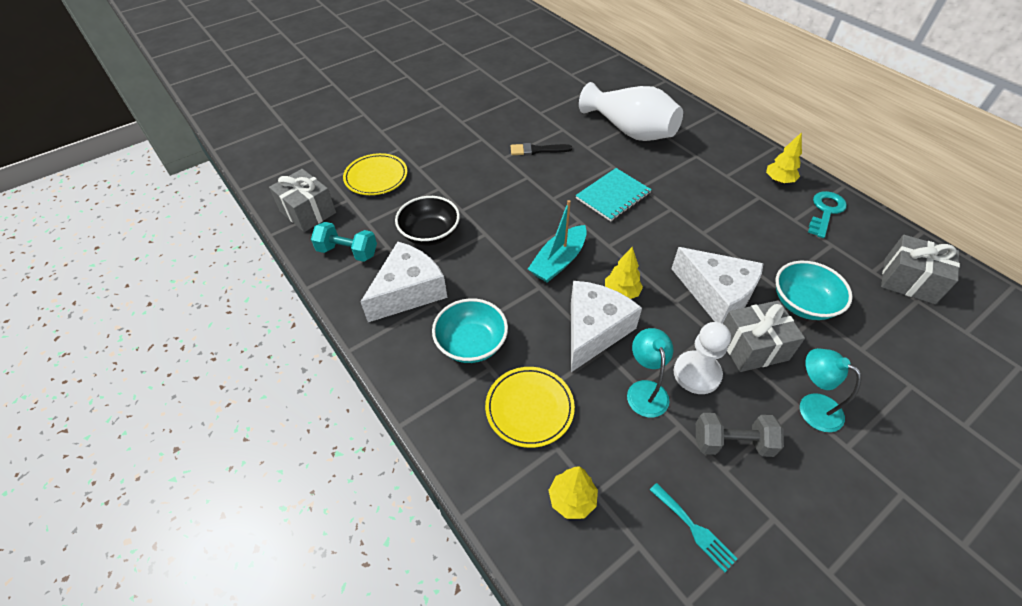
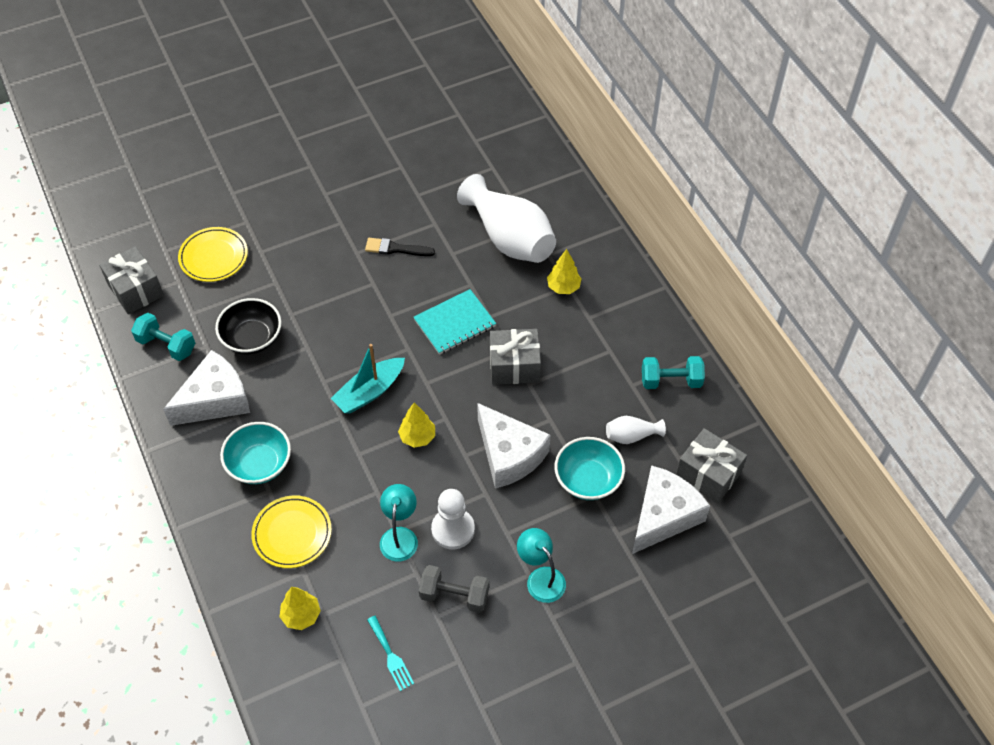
camera: 10 degrees right, 5 degrees up
white cheese [571,281,642,372] -> white cheese moved to [632,465,710,554]
grey gift [723,300,805,372] -> grey gift moved to [490,329,541,385]
yellow tree [766,132,802,183] -> yellow tree moved to [547,249,582,294]
turquoise key [808,191,847,238] -> turquoise dumbbell [642,356,705,389]
none -> white vase [606,416,666,444]

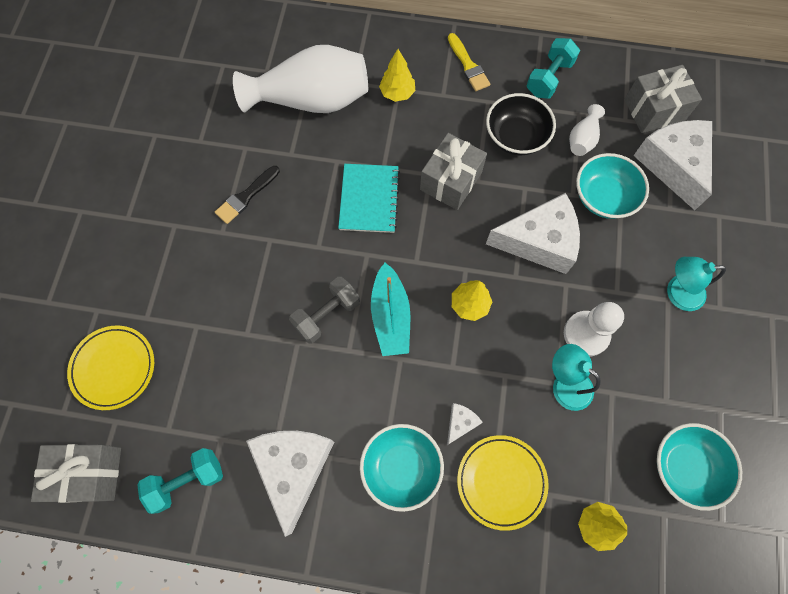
camera: 55 degrees left, 15 degrees up
black bowl [215,298,282,354] -> black bowl moved to [486,93,556,155]
turquoise fork [367,616,414,691] -> turquoise bowl [657,423,742,511]
grey dumbbell [419,565,489,613] -> grey dumbbell moved to [289,277,360,343]
none -> white cheese [447,403,483,445]
none -> yellow brush [448,33,490,91]

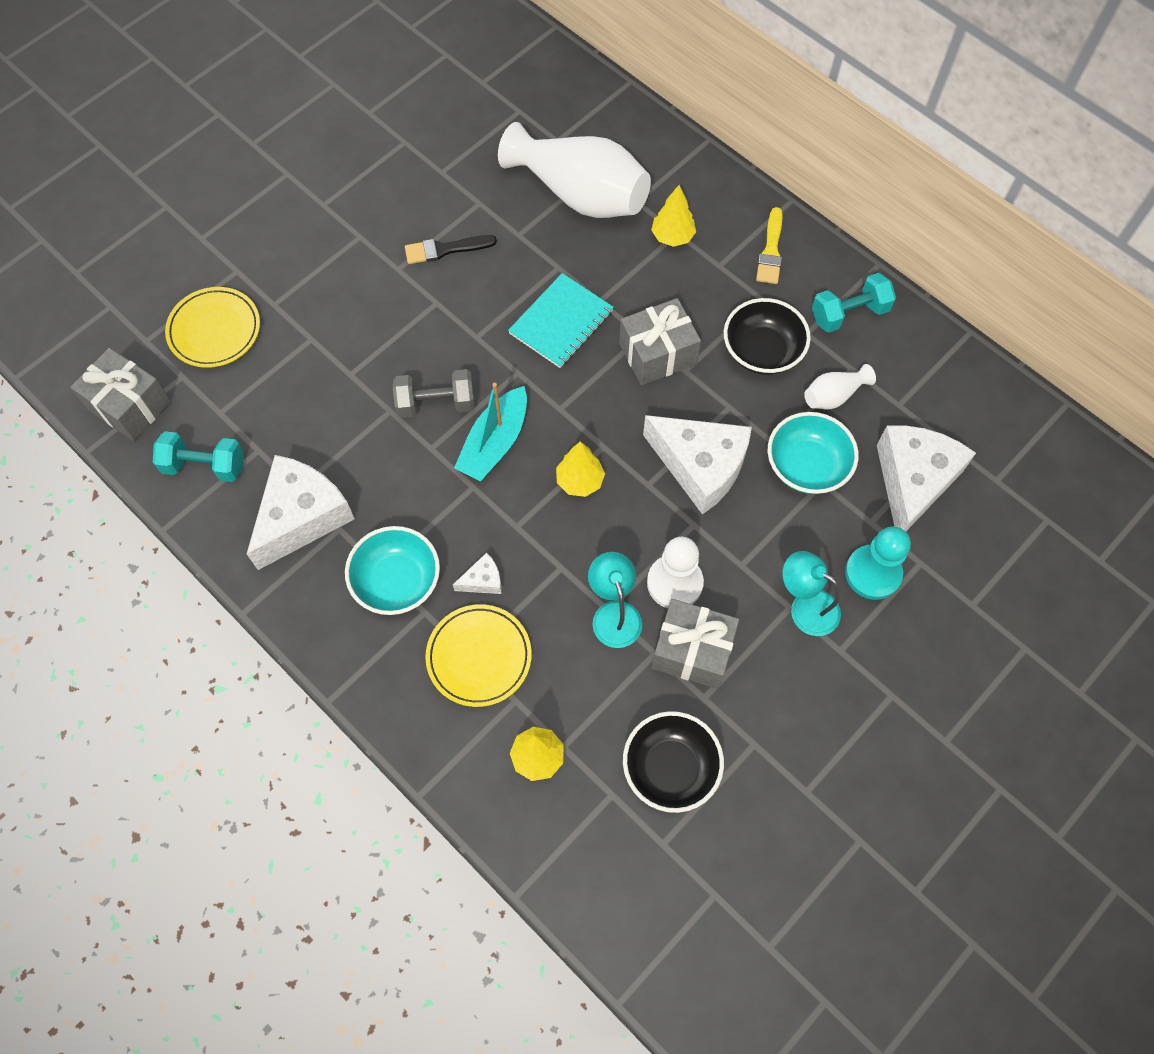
camera: 35 degrees right, 5 degrees down
grey gift [624,65,702,133] -> grey gift moved to [652,599,739,689]
turquoise bowl [657,423,742,511] -> black bowl [623,711,724,813]
none -> turquoise pawn [845,526,911,600]

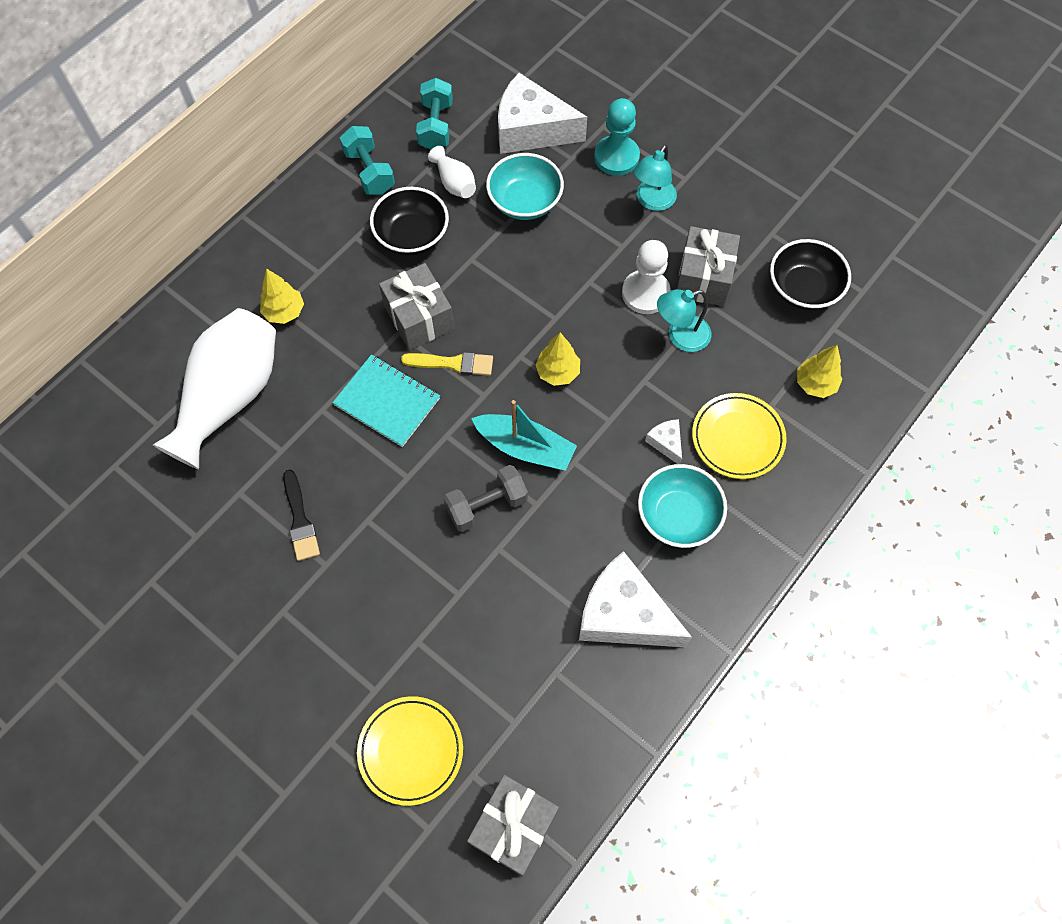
camera: 95 degrees left, 0 degrees up
turquoise dumbbell [153,431,244,482] -> turquoise dumbbell moved to [416,78,453,149]
grey dumbbell [393,369,475,418] -> grey dumbbell turned 75 degrees clockwise [444,465,528,532]
white cheese [643,415,752,514] -> none
yellow brush [756,207,783,284] -> yellow brush moved to [401,352,493,376]

